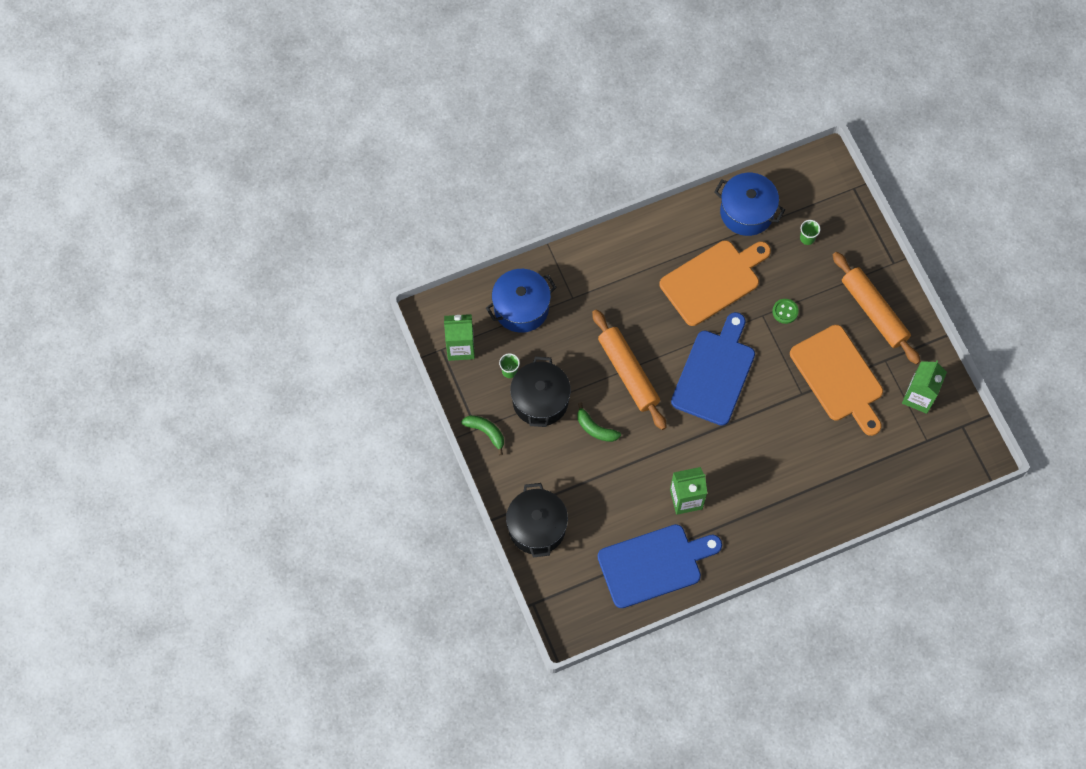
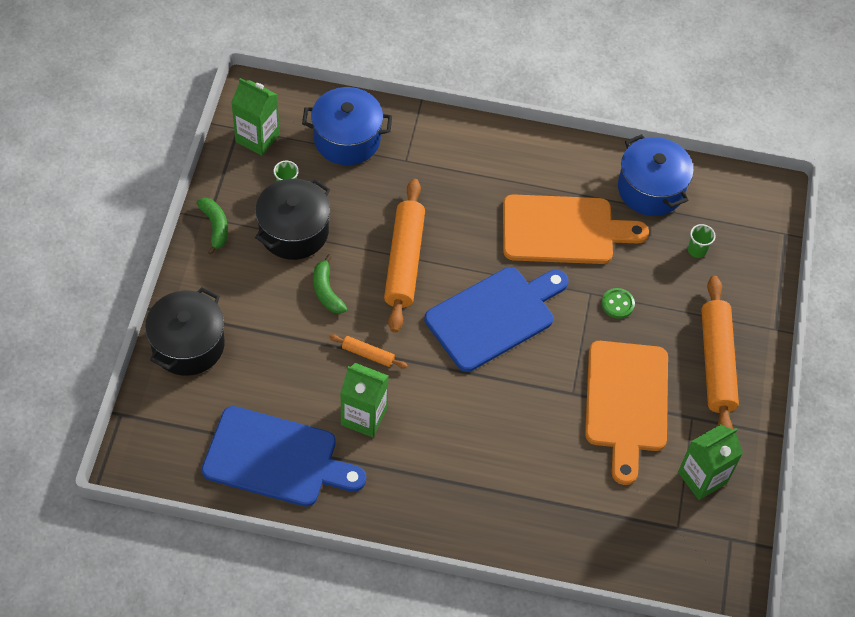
camera: 30 degrees right, 10 degrees down
none -> orange rolling pin [329,334,408,369]

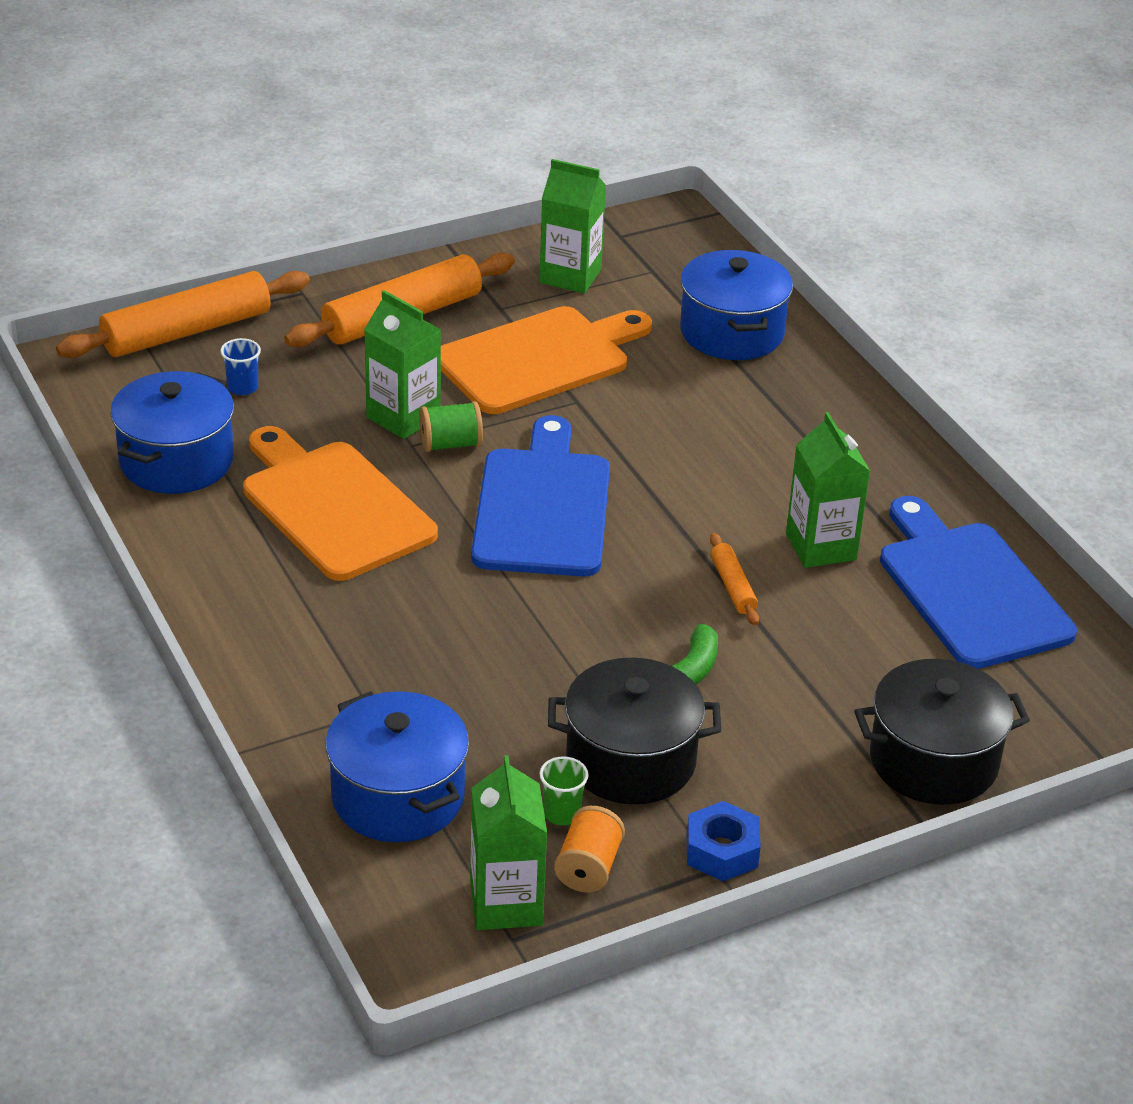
camera: 125 degrees left, 20 degrees down
green banana [196,198,228,255] -> blue nut [687,801,761,881]
orange rolling pin [384,179,425,333] -> orange rolling pin moved to [56,271,310,358]
blue cutting board [425,267,568,372] -> blue cutting board turned 75 degrees clockwise [471,415,610,576]
green button [602,288,635,319] -> green carton [364,290,441,439]
green cup [688,224,716,258] -> blue cup [220,338,261,395]
none -> green spool [419,401,483,452]
none -> orange spool [554,806,625,893]
none -> blue pot [680,250,793,360]

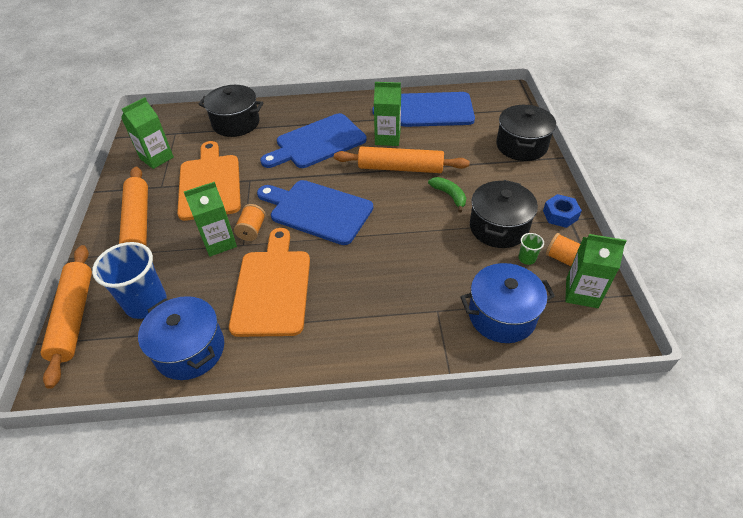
camera: 65 degrees left, 10 degrees up
blue cup [220,338,261,395] -> blue cup [92,242,166,319], size x2.27
orange cutting board [243,426,438,581] -> orange cutting board turned 105 degrees clockwise [229,228,310,337]
green spool [419,401,483,452] -> orange spool [234,204,266,241]
blue pot [680,250,793,360] -> black pot [198,85,264,137]
orange rolling pin [710,533,759,625] -> orange rolling pin [334,146,470,173], size x2.18
none -> blue cutting board [260,113,367,168]

